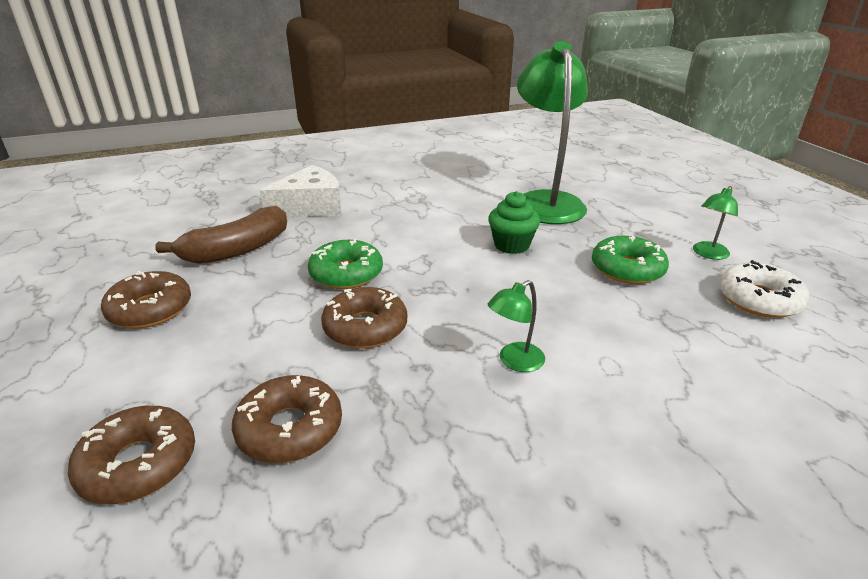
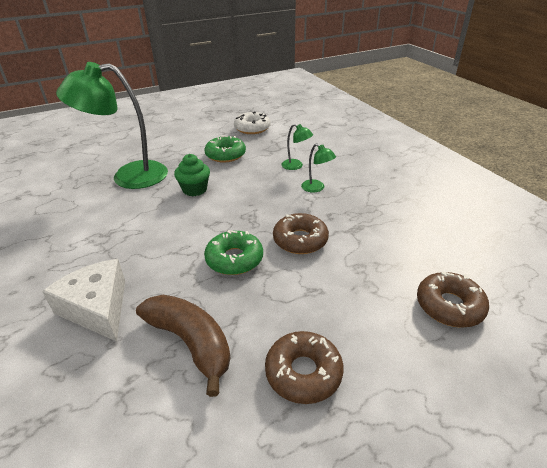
camera: 95 degrees left, 5 degrees up
brown donut [232,375,342,463] -> none
green lamp [693,186,738,260] -> green lamp moved to [281,124,313,170]

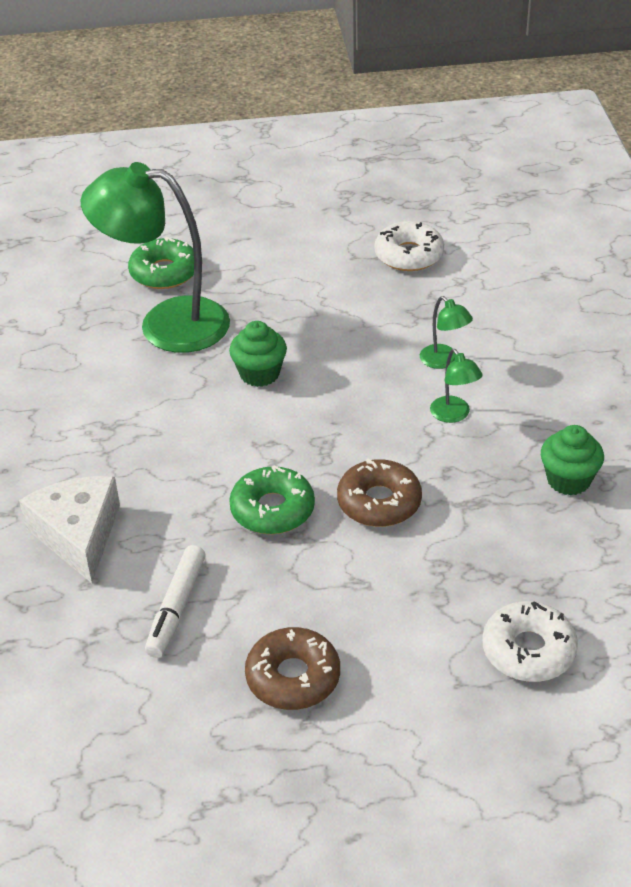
camera: 20 degrees right, 5 degrees up
brown banana [136,295,230,397] -> white marker [145,545,206,658]
green donut [204,136,246,162] -> green donut moved to [128,237,194,289]
brown donut [417,271,489,328] -> white donut [482,601,578,682]
none -> green cupcake [541,425,604,496]

